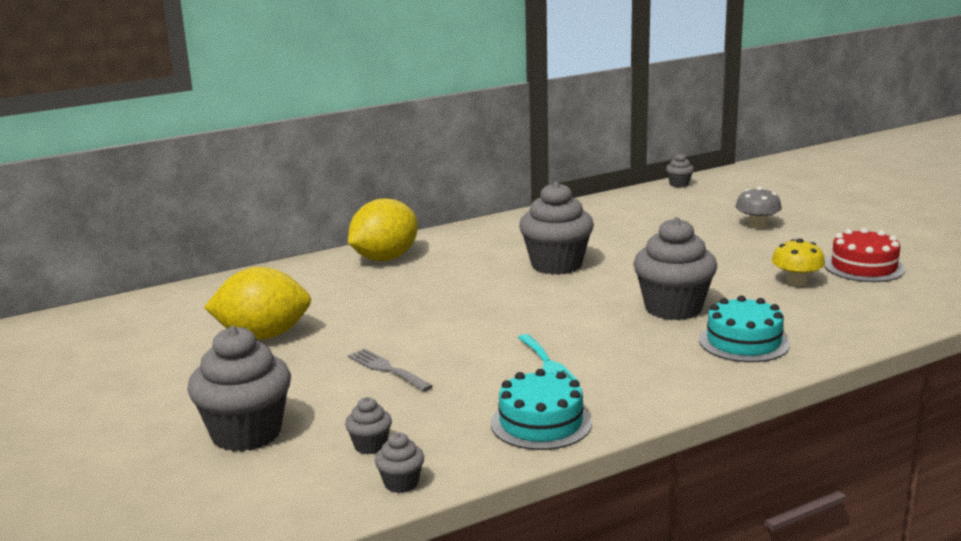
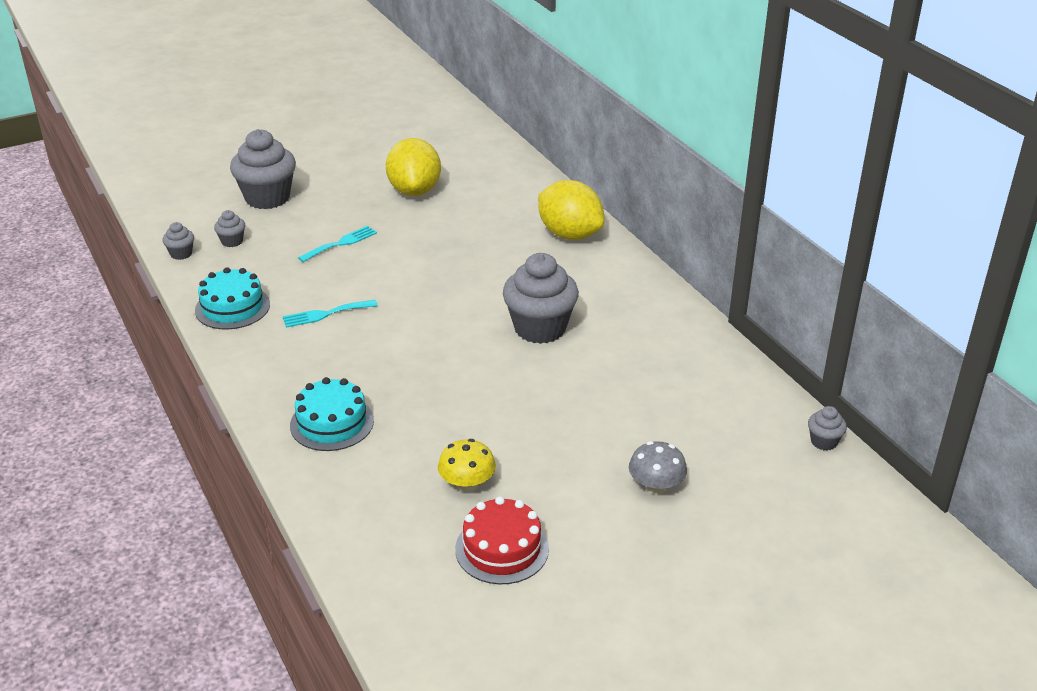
camera: 90 degrees right, 15 degrees up
grey fork [348,349,433,392] -> turquoise fork [298,226,377,262]
grey cupcake [633,217,717,320] -> none

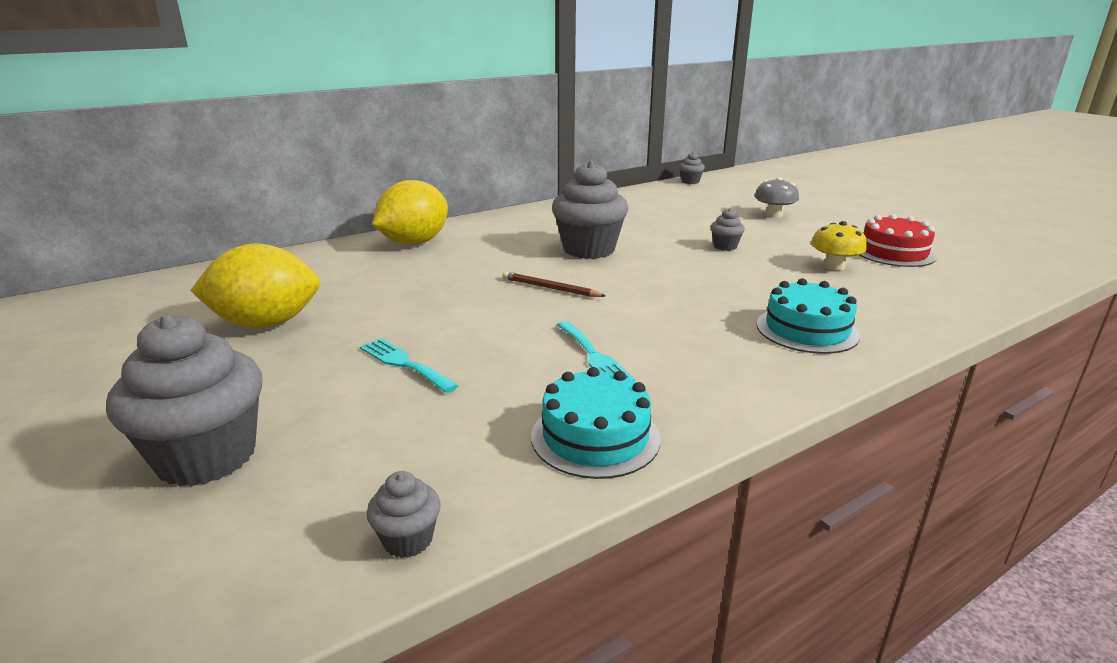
camera: 95 degrees left, 10 degrees down
grey cupcake [214,210,245,247] -> grey cupcake moved to [710,208,745,251]
none -> brown pencil [503,271,606,297]

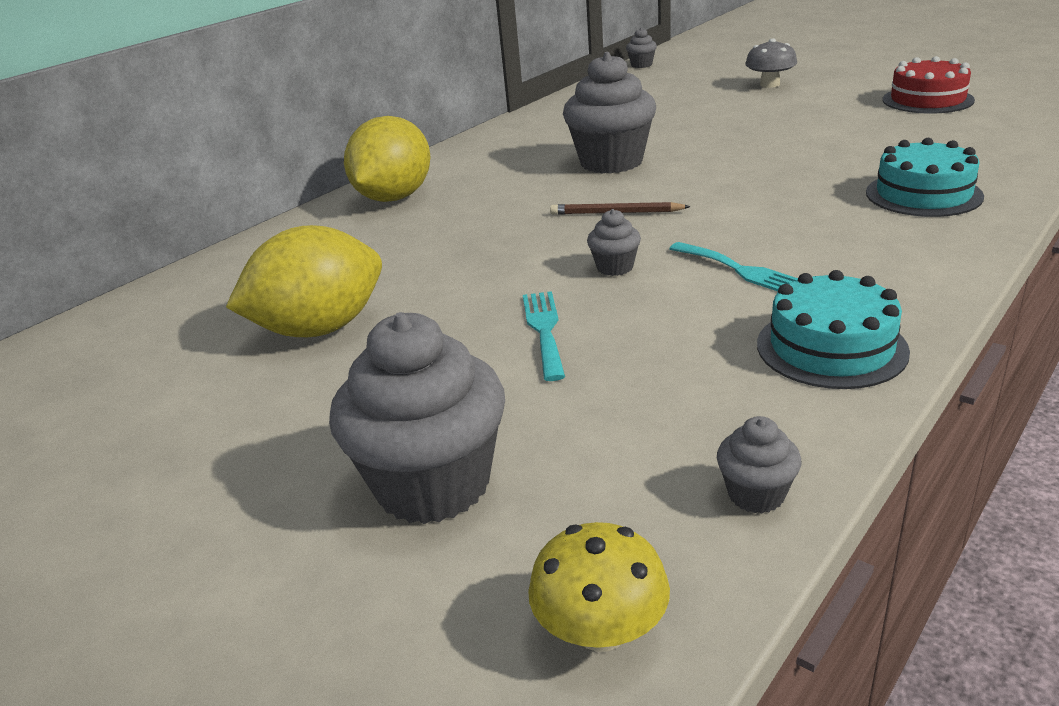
camera: 15 degrees left, 5 degrees up
turquoise fork [360,338,458,393] -> turquoise fork turned 60 degrees clockwise [523,291,565,381]
grey cupcake [710,208,745,251] -> grey cupcake moved to [587,209,641,276]
yellow mushroom [811,221,867,270] -> yellow mushroom moved to [528,522,670,652]

